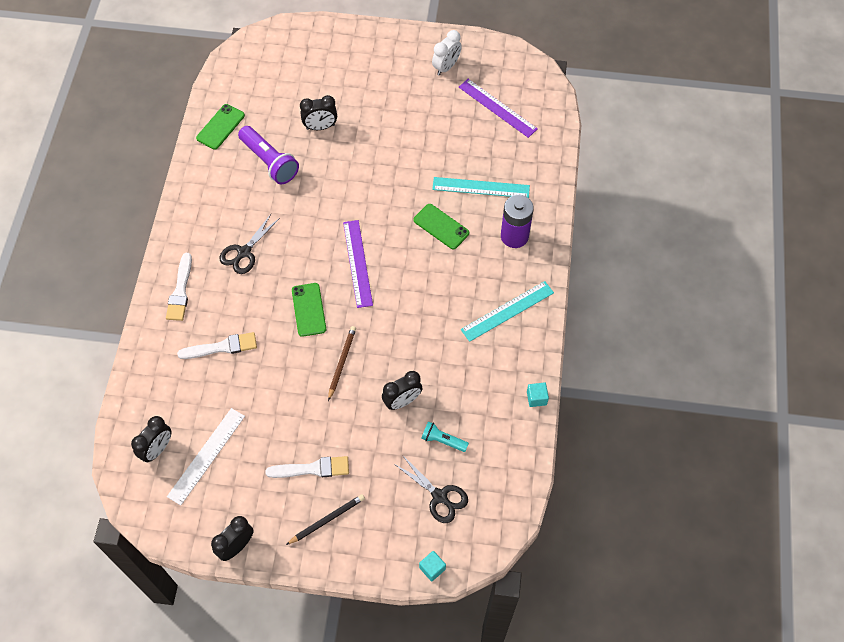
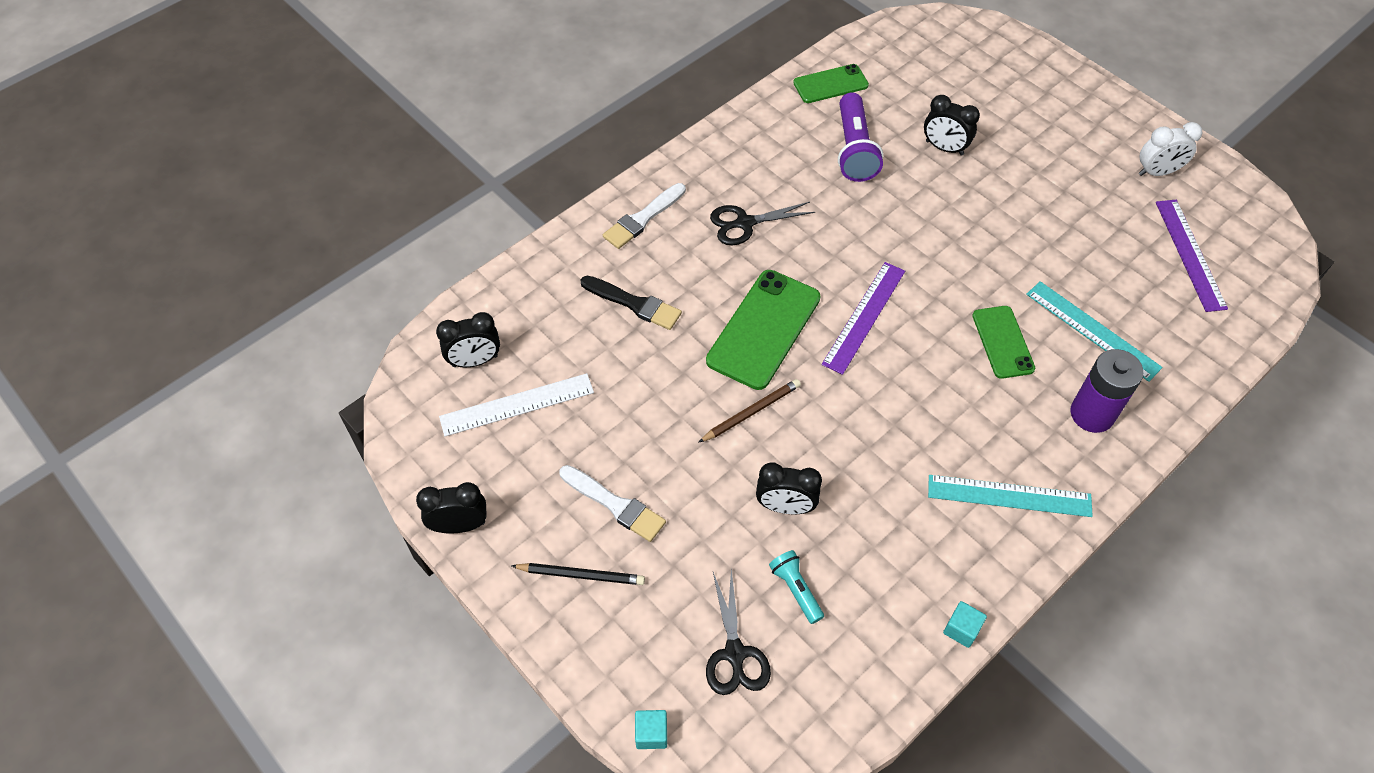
camera: 40 degrees right, 5 degrees down
white brush [177,332,257,359] -> black brush [580,276,682,330]
green phone [292,283,326,337] -> green phone [706,270,821,390], size x1.65

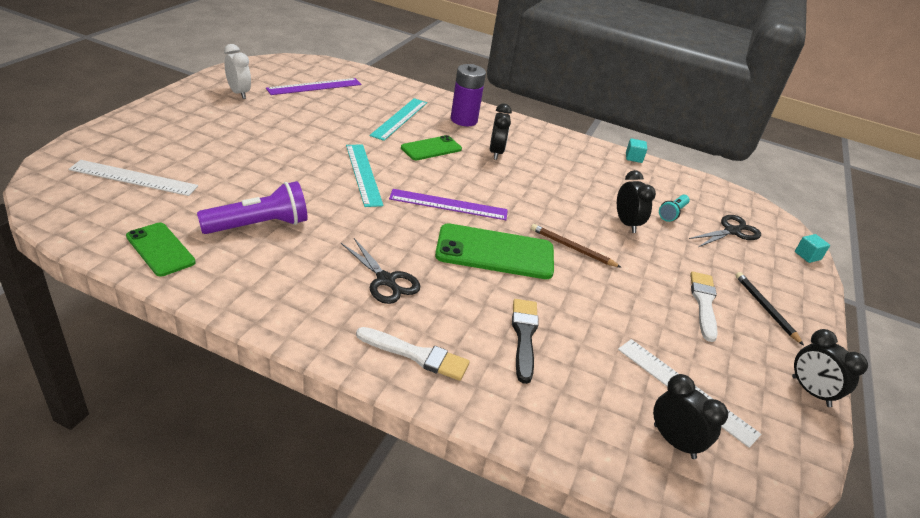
camera: 120 degrees left, 20 degrees down
black clock [924,95,980,156] -> black clock moved to [490,104,512,160]
turquoise ruler [928,475,1093,517] -> turquoise ruler moved to [346,145,383,207]
none -> white ruler [69,160,198,196]

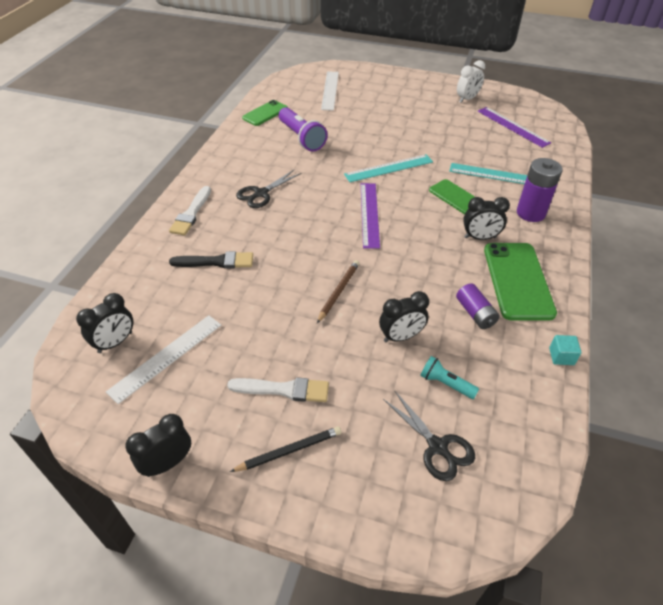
camera: 90 degrees right, 10 degrees up
green phone [435,223,554,279] -> green phone moved to [484,243,557,321]
turquoise cube [795,234,830,263] -> none
none -> purple battery [456,283,500,329]

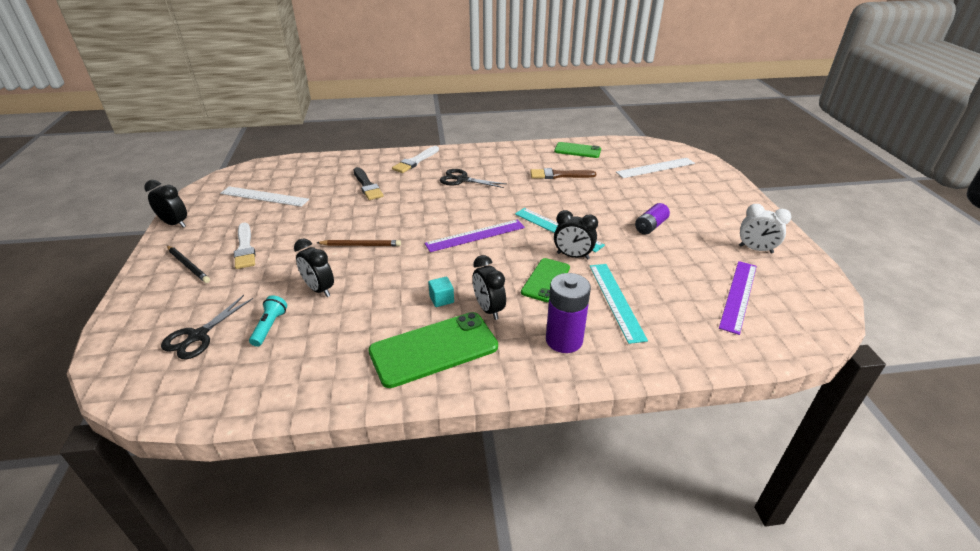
camera: 65 degrees right, 10 degrees down
black clock [76,293,133,353] -> black clock moved to [554,210,598,260]
white brush [169,186,211,235] -> white brush turned 45 degrees counterclockwise [392,146,439,173]
purple flashlight [279,107,328,151] -> brown brush [530,168,596,179]
purple battery [456,283,500,329] -> purple battery moved to [635,203,670,235]
turquoise cube [549,335,582,365] -> turquoise cube moved to [428,277,454,307]

